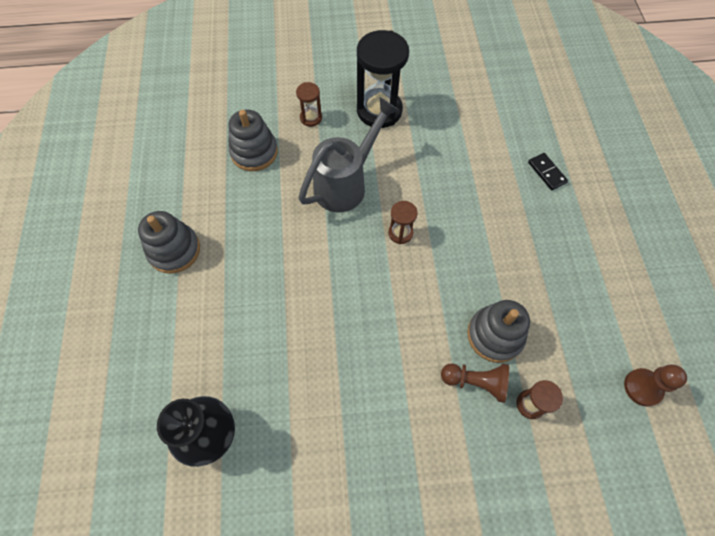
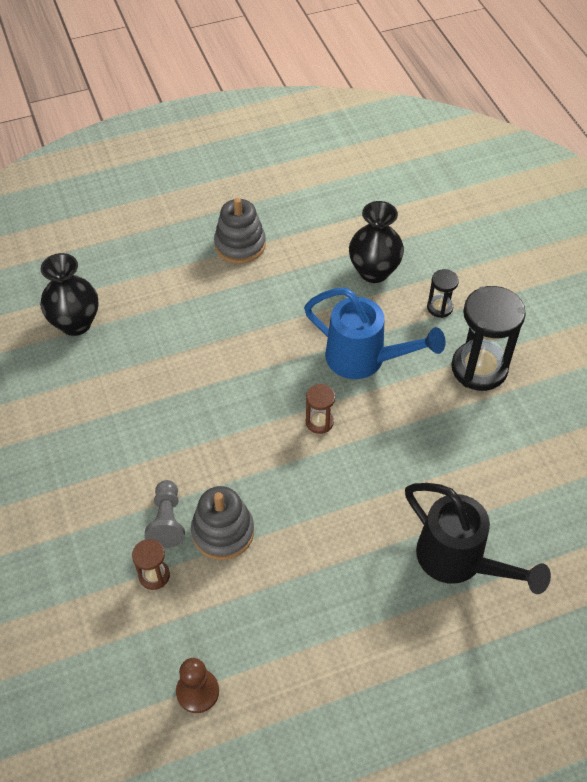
camera: 75 degrees right, 10 degrees down
grey stacking toy [228,110,278,171] -> black vase [349,201,404,283]
brown hourglass [296,82,322,127] -> black hourglass [427,269,459,318]
grey watering can [298,97,399,212] -> blue watering can [304,288,445,379]
brown pawn [441,363,509,403] -> grey pawn [145,480,185,548]
black domino [528,153,568,190] -> black watering can [405,483,551,594]

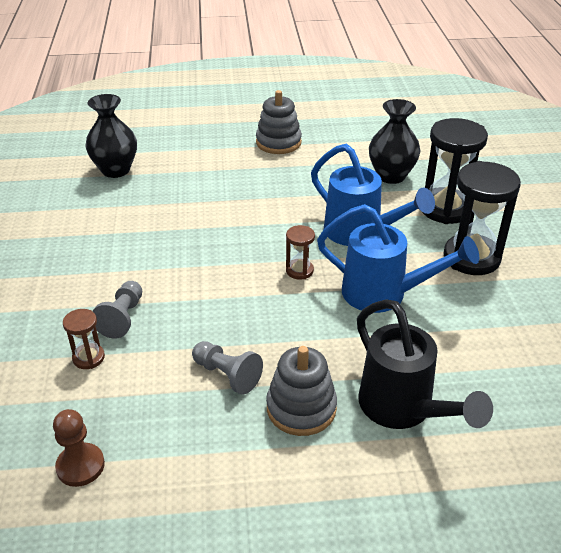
camera: 15 degrees right, 15 degrees down
grey stacking toy [191,486,254,560] -> grey stacking toy moved to [266,346,337,436]
black hourglass [427,269,459,318] -> black hourglass [422,118,488,224], size x2.08
none -> grey pawn [192,341,263,394]
none -> blue watering can [317,204,479,313]

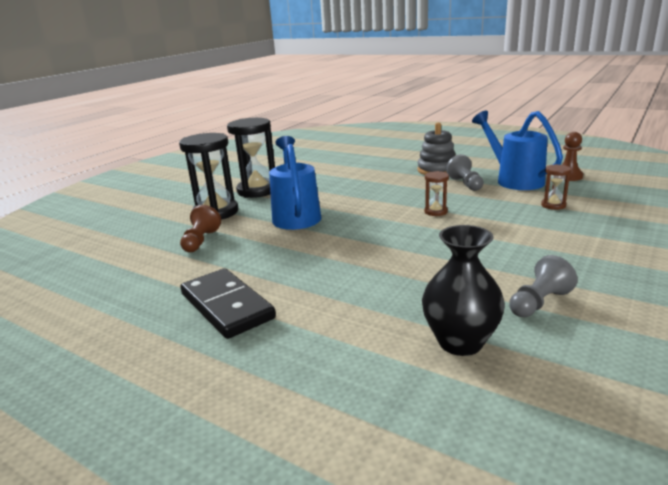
camera: 140 degrees left, 15 degrees down
grey pawn [93,281,142,339] -> grey pawn moved to [509,255,578,317]
grey stacking toy [256,90,302,154] -> black domino [180,268,276,339]
brown hourglass [286,225,315,280] -> brown hourglass moved to [424,171,449,216]
blue watering can [317,204,479,313] -> blue watering can moved to [472,111,563,190]
black watering can [357,299,493,429] -> none
black vase [369,99,420,184] -> brown pawn [180,205,221,252]

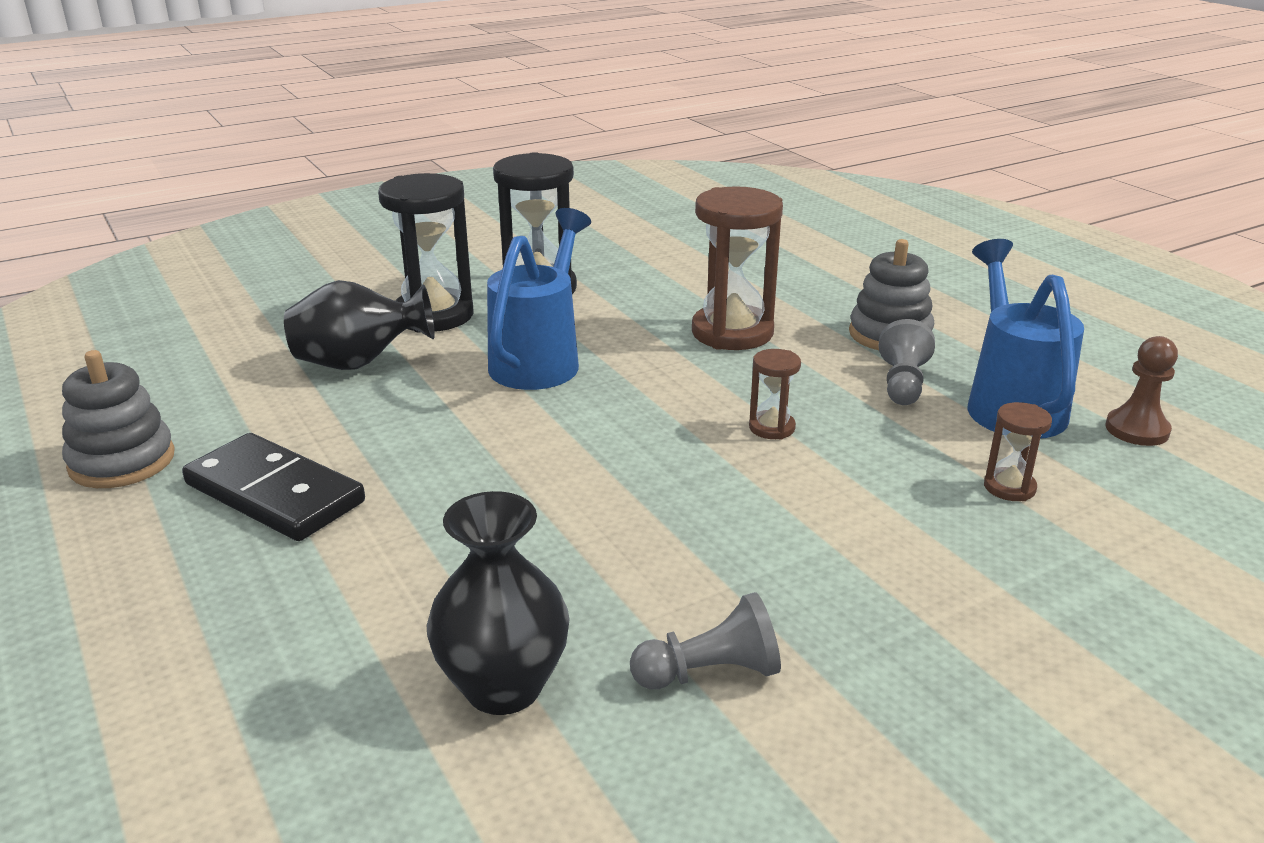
camera: 25 degrees right, 5 degrees up
brown pawn [180,205,221,252] -> black vase [284,280,435,370]
black domino [180,268,276,339] -> black domino turned 45 degrees counterclockwise [182,433,365,541]
none -> grey stacking toy [62,350,175,488]
none -> brown hourglass [692,186,783,350]

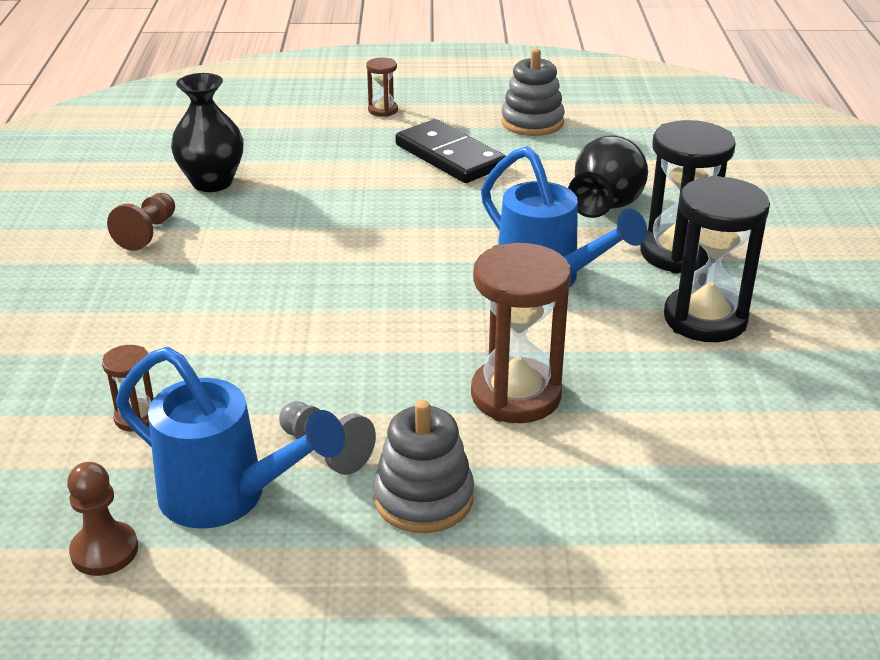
camera: 120 degrees right, 5 degrees up
black domino [182,433,365,541] -> black domino turned 75 degrees clockwise [395,119,506,183]
grey pawn [630,592,781,689] -> brown pawn [107,193,175,251]
brown hourglass [749,349,801,439] -> brown hourglass moved to [366,58,398,117]

